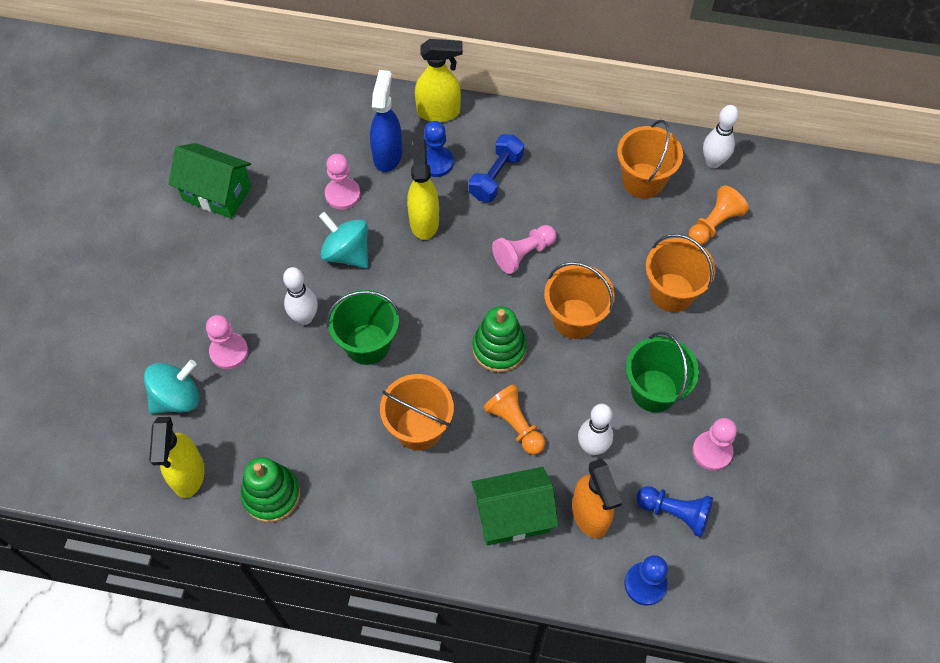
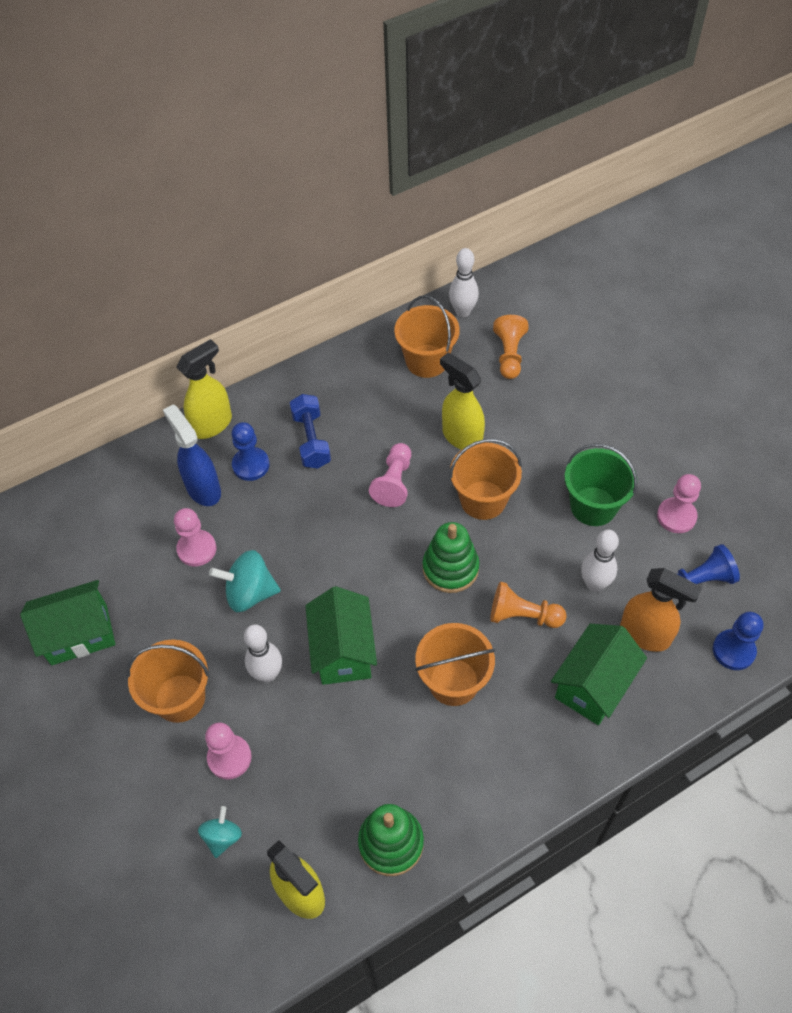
camera: 40 degrees left, 5 degrees down
turquoise spinning top [144,360,199,414] -> turquoise spinning top [198,806,242,858], size x0.60
green bucket [326,290,400,365] -> green house [305,586,377,685]
yellow spray bottle [407,139,439,240] -> yellow spray bottle moved to [440,353,485,450]
orange bucket [646,234,715,312] -> orange bucket moved to [126,639,210,723]

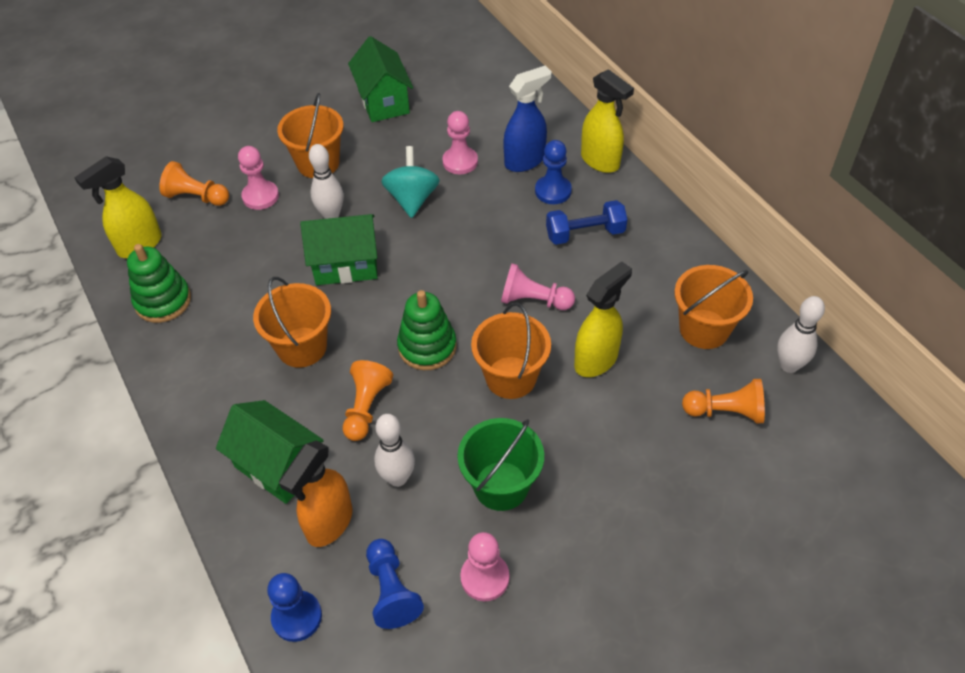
camera: 90 degrees right, 5 degrees down
turquoise spinning top [198,806,242,858] -> orange pawn [159,161,229,206]

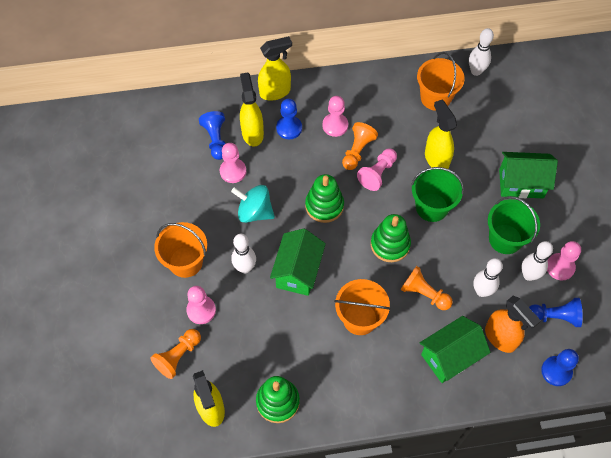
camera: 70 degrees left, 10 degrees up
green house [348,36,413,122] -> green house moved to [499,152,558,198]
orange bucket [471,303,551,399] -> green bucket [411,167,464,222]
blue spray bottle [503,66,552,172] -> yellow spray bottle [240,73,264,147]
blue dumbbell [546,200,627,245] -> pink pawn [322,96,348,137]
orange pawn [682,379,765,423] -> orange pawn moved to [342,122,378,170]
none -> blue pawn [199,111,225,160]
none -> green stacking toy [305,174,344,223]
none -> white bowling pin [521,241,553,281]

